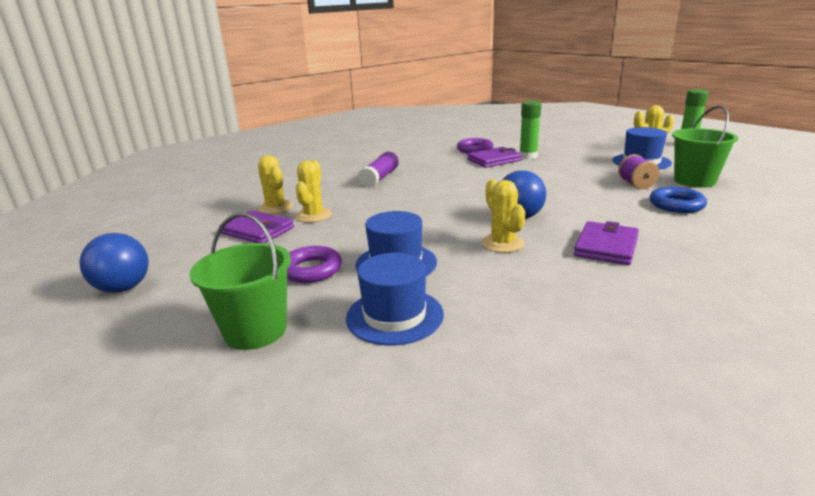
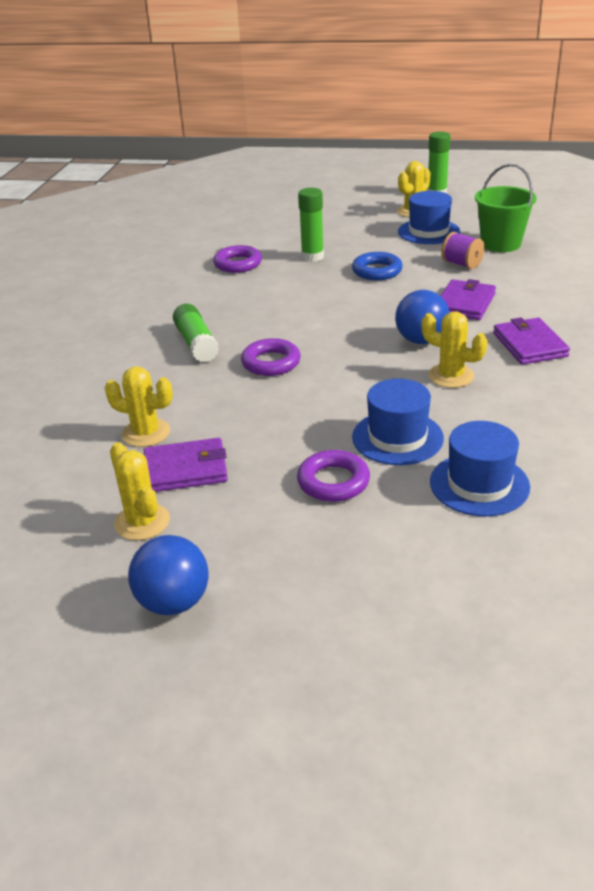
camera: 40 degrees left, 10 degrees up
green bucket [189,213,291,350] -> none
yellow cactus [295,160,332,223] -> yellow cactus moved to [110,442,170,540]
purple glue stick [358,152,399,188] -> green glue stick [173,304,219,363]
purple wallet [467,147,522,168] -> purple wallet moved to [441,279,496,320]
blue ring [650,187,707,213] -> blue ring moved to [352,252,403,280]
none -> purple ring [241,338,301,376]

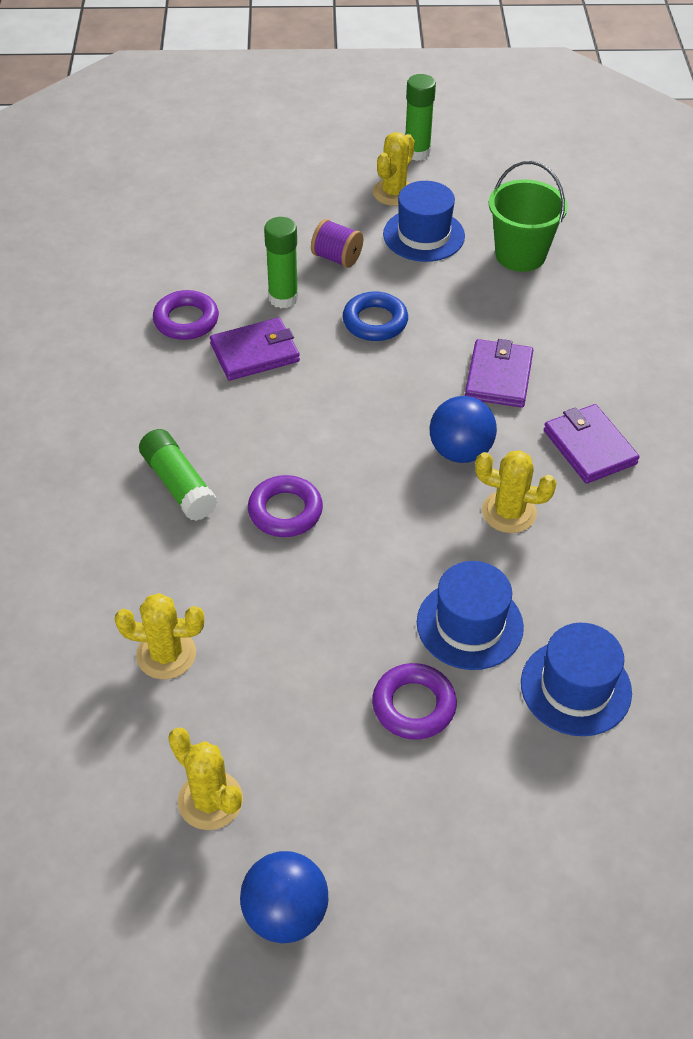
camera: 15 degrees left, 15 degrees up
purple wallet [144,438,228,492] -> purple wallet moved to [210,318,300,381]
purple spool [441,232,485,269] -> purple spool moved to [311,219,363,268]

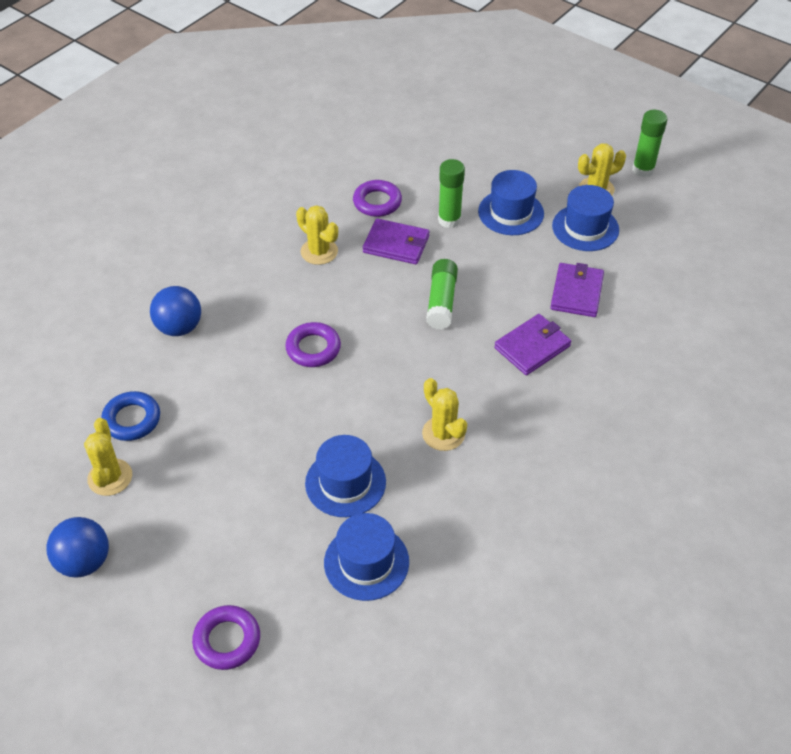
camera: 40 degrees right, 0 degrees up
yellow cactus [115,593,205,679] -> yellow cactus moved to [296,205,338,265]
green glue stick [139,429,217,521] -> green glue stick moved to [426,259,458,330]
purple spool [311,219,363,268] -> blue hat [478,170,544,235]
blue ring [343,291,408,341] -> blue ring moved to [101,391,160,441]
purple ring [372,663,457,740] -> purple ring moved to [192,605,260,670]
blue ball [430,396,497,463] -> blue ball moved to [150,286,201,336]
green bucket [489,161,568,272] -> none
purple wallet [544,404,640,484] -> purple wallet moved to [550,263,604,317]

